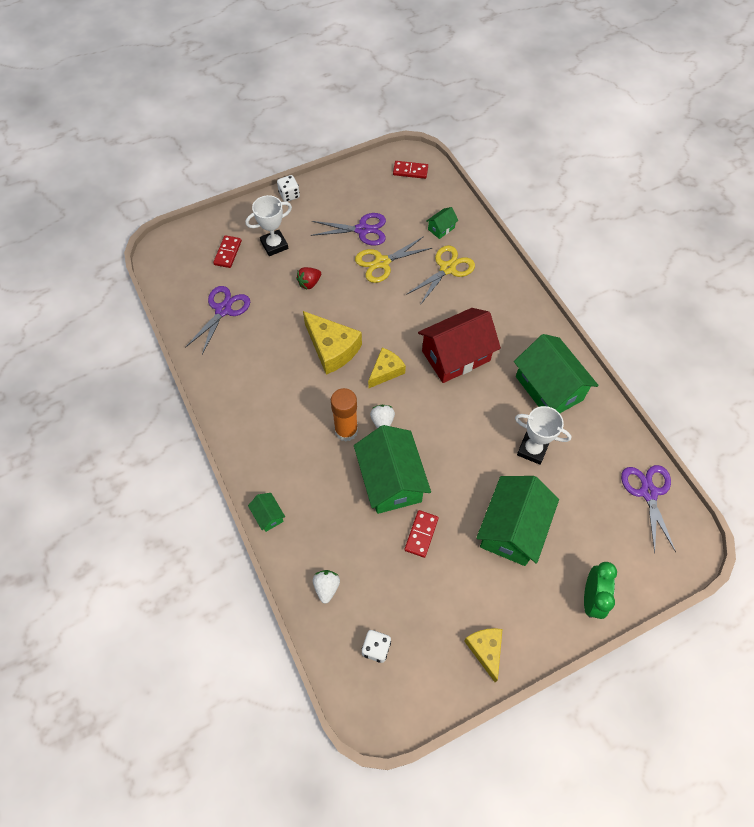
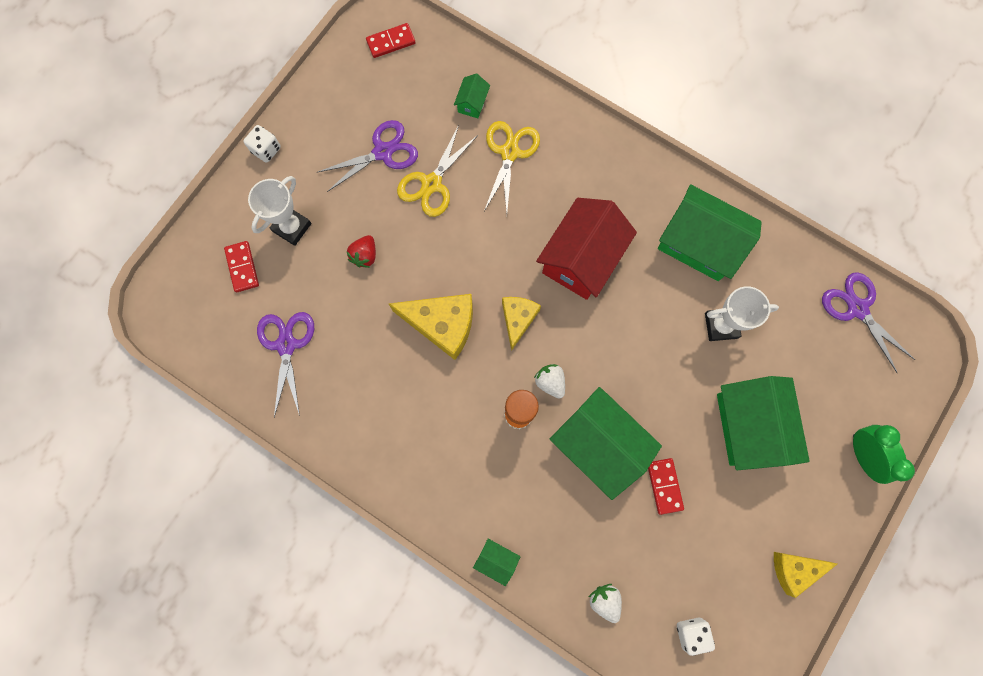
camera: 30 degrees left, 15 degrees up
yellow cheese [464,628,503,682] -> yellow cheese turned 60 degrees counterclockwise [774,552,837,598]

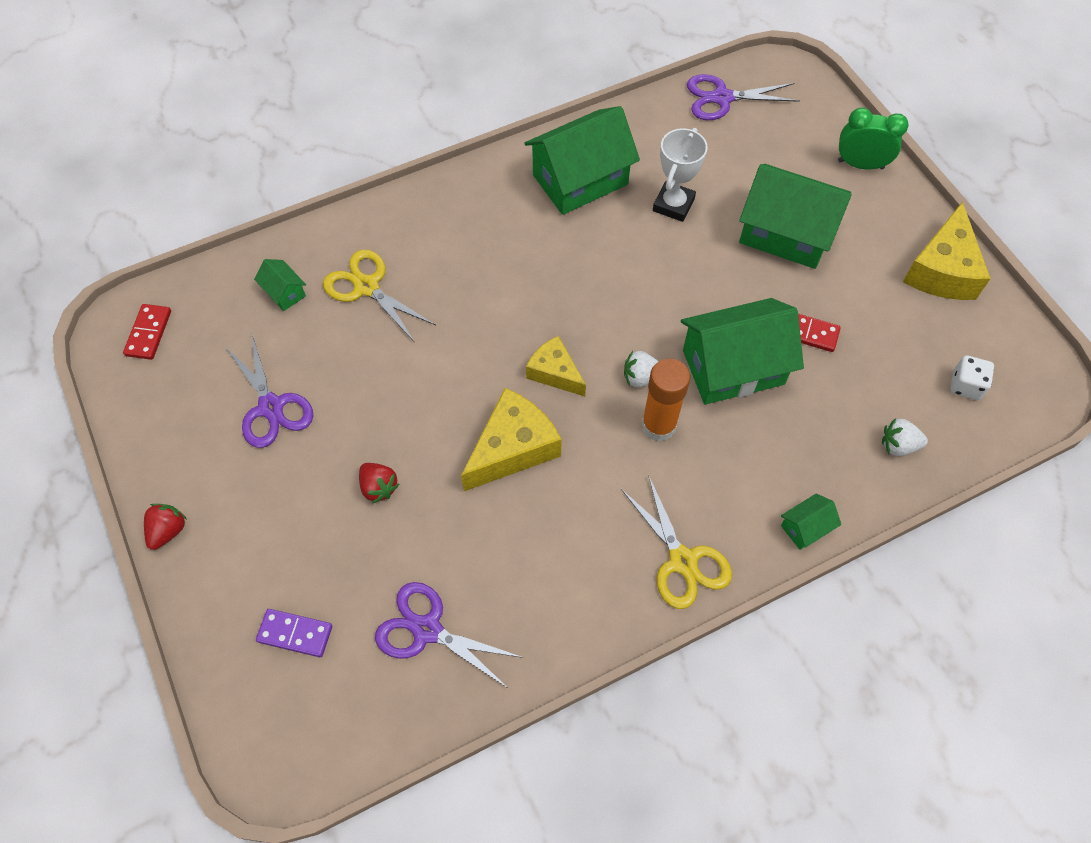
camera: 60 degrees left, 15 degrees down
red domino [224,241,259,292] -> purple domino [256,609,332,657]
white dice [243,125,281,163] -> red strawberry [144,504,187,550]
white trophy [248,176,311,246] -> none
purple scissors [318,120,418,192] -> purple scissors turned 150 degrees clockwise [225,332,313,448]
yellow scissors [397,125,478,217] -> yellow scissors moved to [621,475,732,609]
red house [536,198,637,300] -> none
yellow cheese [774,552,837,598] -> yellow cheese [903,202,991,300], size x1.59

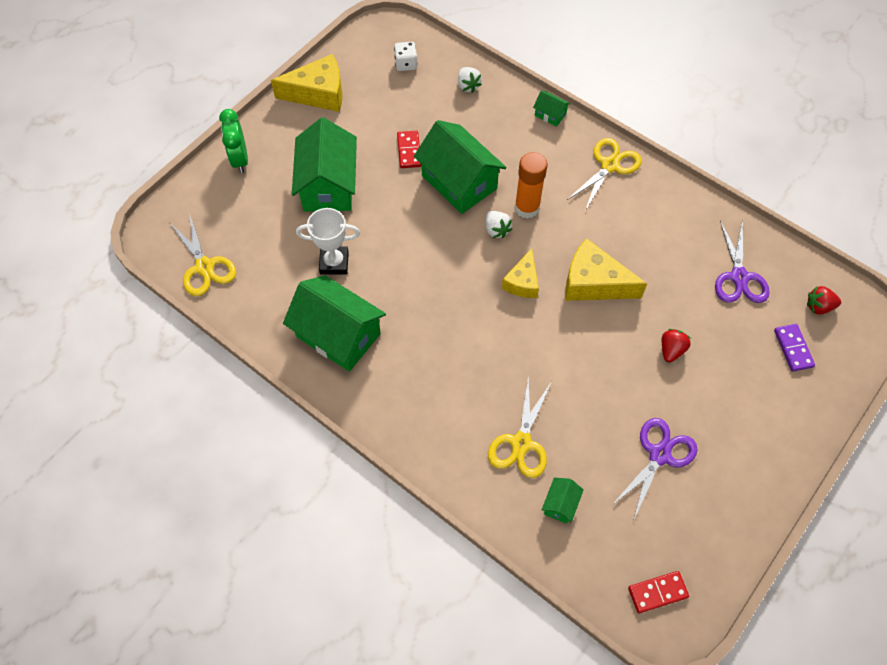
camera: 115 degrees left, 0 degrees up
red strawberry [144,504,187,550] -> red strawberry moved to [807,286,841,314]
purple scissors [687,74,800,120] -> yellow scissors [169,213,236,296]

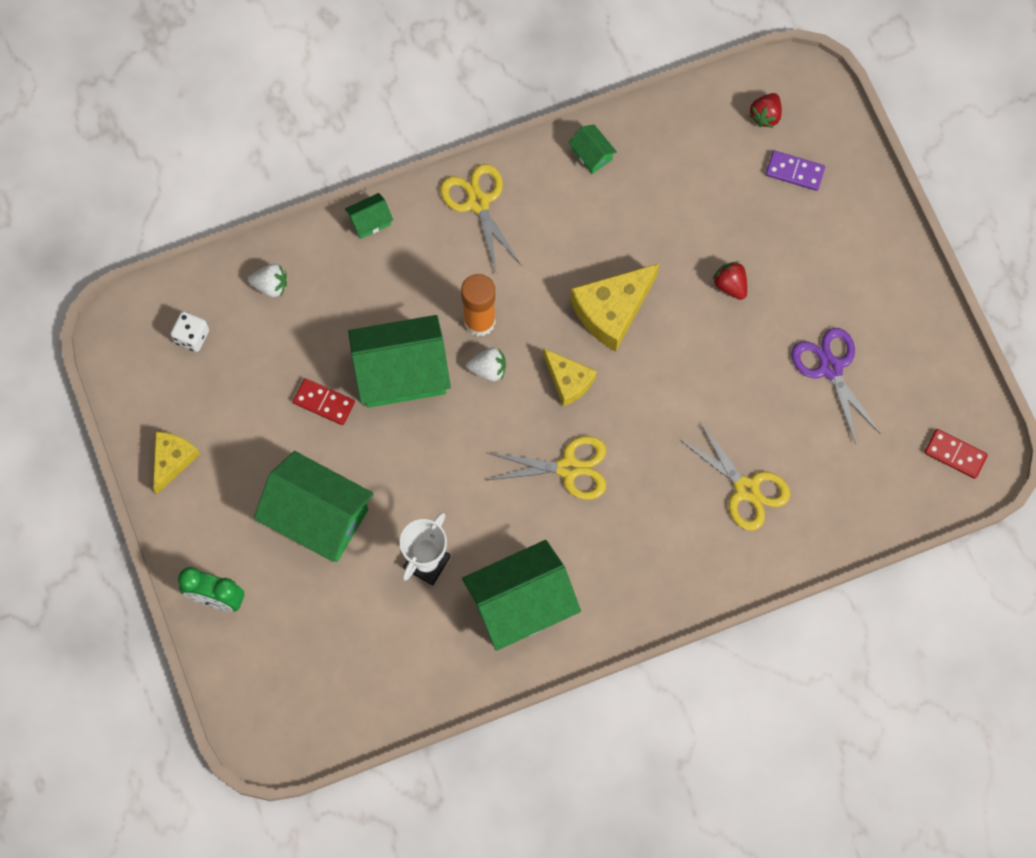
camera: 60 degrees left, 10 degrees up
yellow scissors [169,213,236,296] -> yellow scissors moved to [487,436,606,500]
yellow cheese [271,54,343,112] -> yellow cheese [153,432,200,494], size x0.63
green house [542,478,584,524] -> green house moved to [568,125,617,174]
red domino [628,571,689,613] -> red domino turned 75 degrees counterclockwise [924,429,988,479]
purple scissors [715,220,770,303] -> none

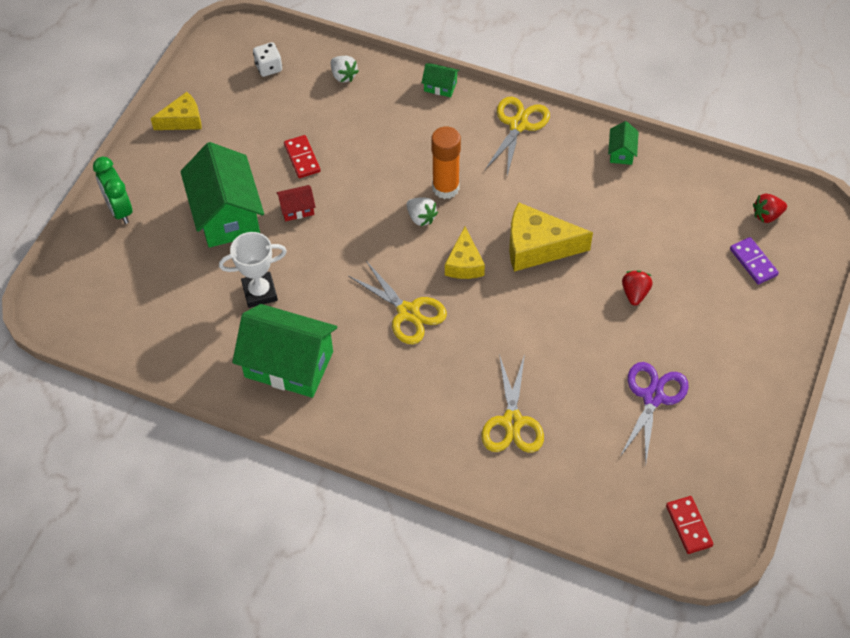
camera: 45 degrees right, 15 degrees down
green house [348,315,451,408] -> none
none -> red house [277,185,316,221]

